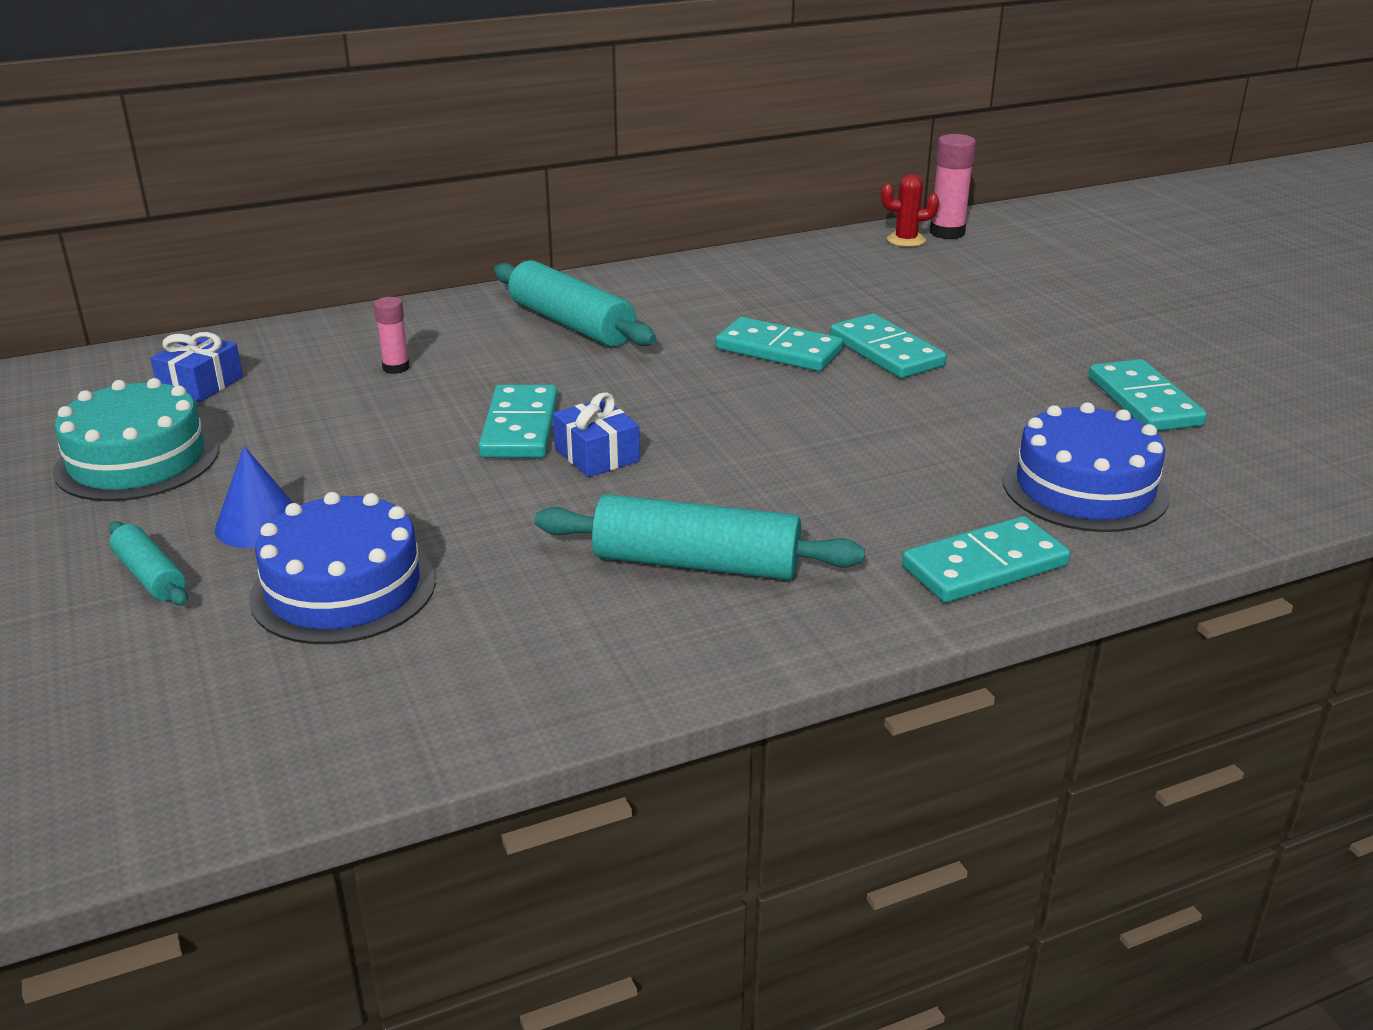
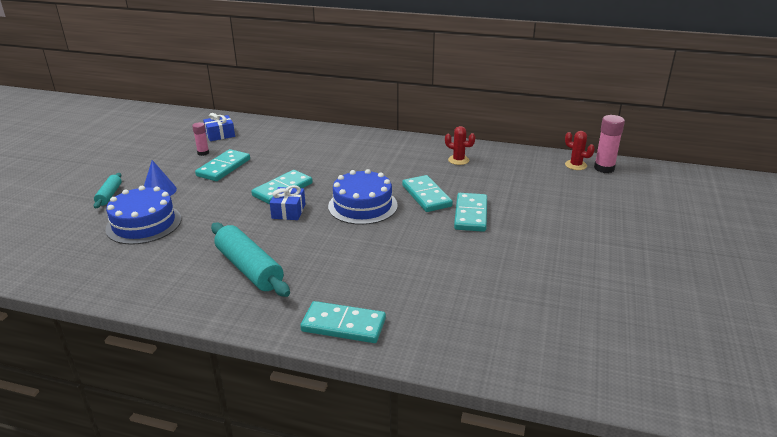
camera: 40 degrees right, 0 degrees up
turquoise cake [53,378,219,501] -> none
pink glue stick [374,297,410,374] -> pink glue stick moved to [192,122,209,156]
turquoise rolling pin [494,260,656,347] -> none
blue cake [1002,402,1170,532] -> blue cake moved to [328,169,398,225]
turquoise domino [1089,359,1207,431] -> turquoise domino moved to [195,149,250,181]
none -> red cactus [445,126,475,165]

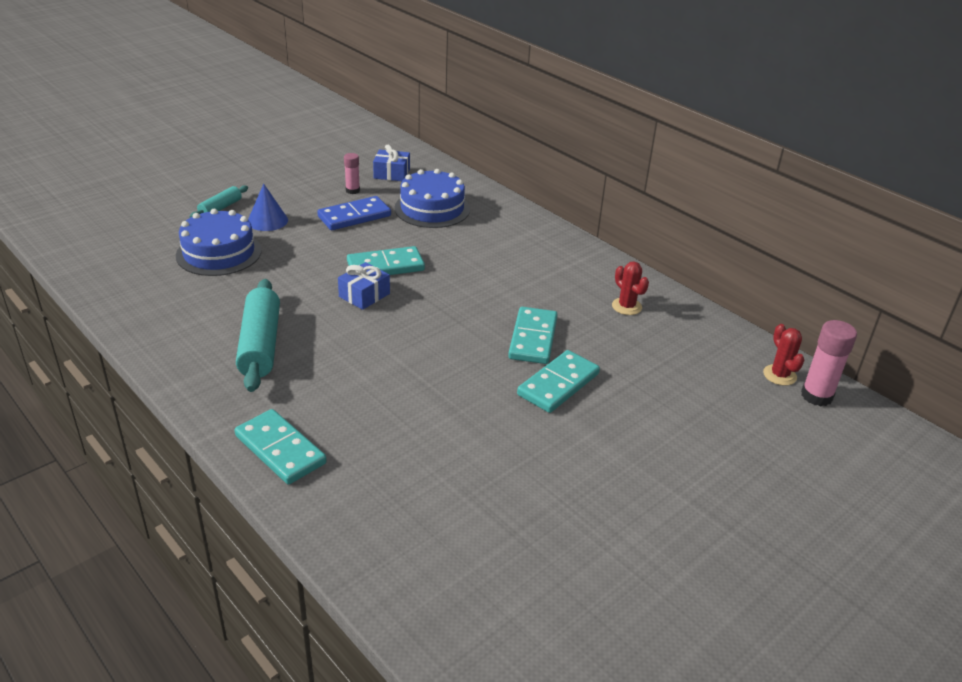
camera: 30 degrees right, 5 degrees up
turquoise domino [195,149,250,181] -> blue domino [317,196,391,230]
blue cake [328,169,398,225] -> blue cake moved to [394,169,470,228]

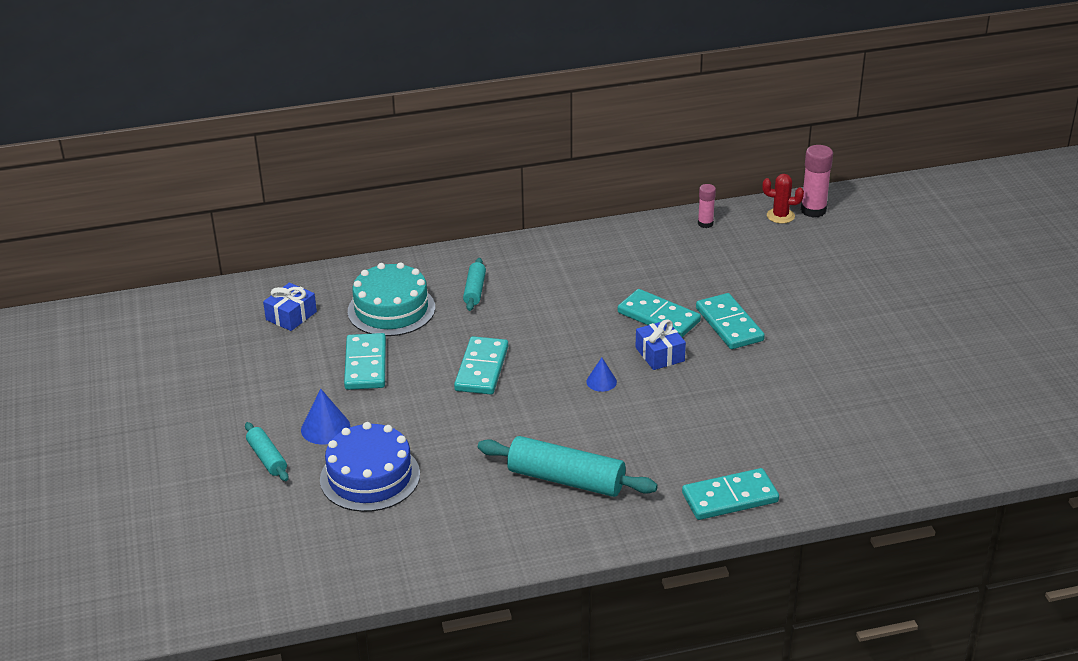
camera: 60 degrees left, 0 degrees up
blue domino [317,196,391,230] -> turquoise domino [344,333,386,390]
blue gift [338,262,390,310] -> blue gift moved to [636,319,686,370]
pink glue stick [344,153,360,194] -> pink glue stick moved to [698,184,716,228]
blue cake [394,169,470,228] -> turquoise cake [348,262,435,336]
red cactus [612,262,649,315] -> none
none -> turquoise rolling pin [463,258,486,311]
none -> blue cone [586,357,617,392]

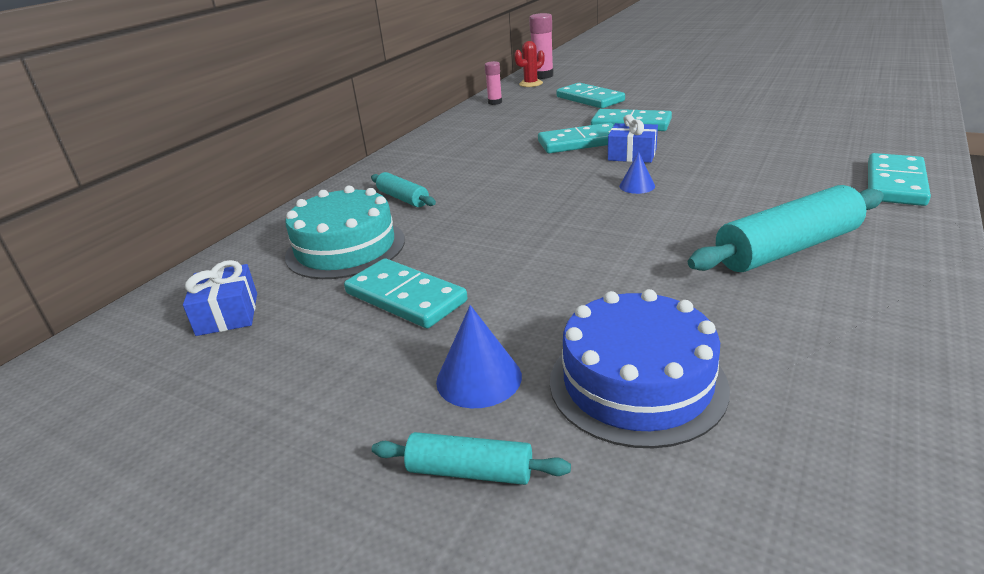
camera: 45 degrees left, 5 degrees down
turquoise domino [454,336,508,394] -> turquoise domino moved to [556,83,625,108]

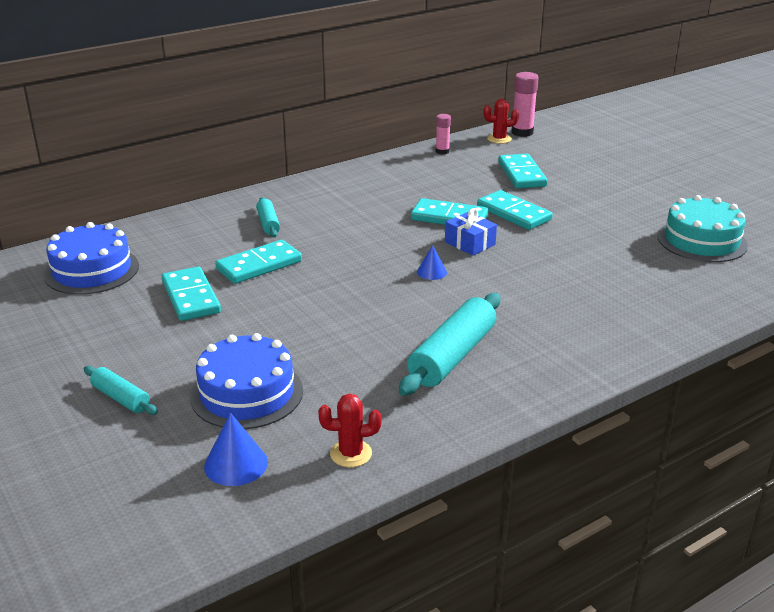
camera: 25 degrees right, 0 degrees up
blue gift [183,260,257,336] -> blue cake [44,222,139,295]
turquoise cake [285,186,405,279] -> turquoise cake moved to [657,195,748,262]
blue cone [436,305,522,408] -> blue cone moved to [204,413,268,486]
turquoise rolling pin [688,185,884,272] -> turquoise rolling pin turned 60 degrees counterclockwise [399,293,501,396]
turquoise domino [868,153,931,206] -> turquoise domino moved to [215,240,302,284]
none -> red cactus [318,394,382,467]

